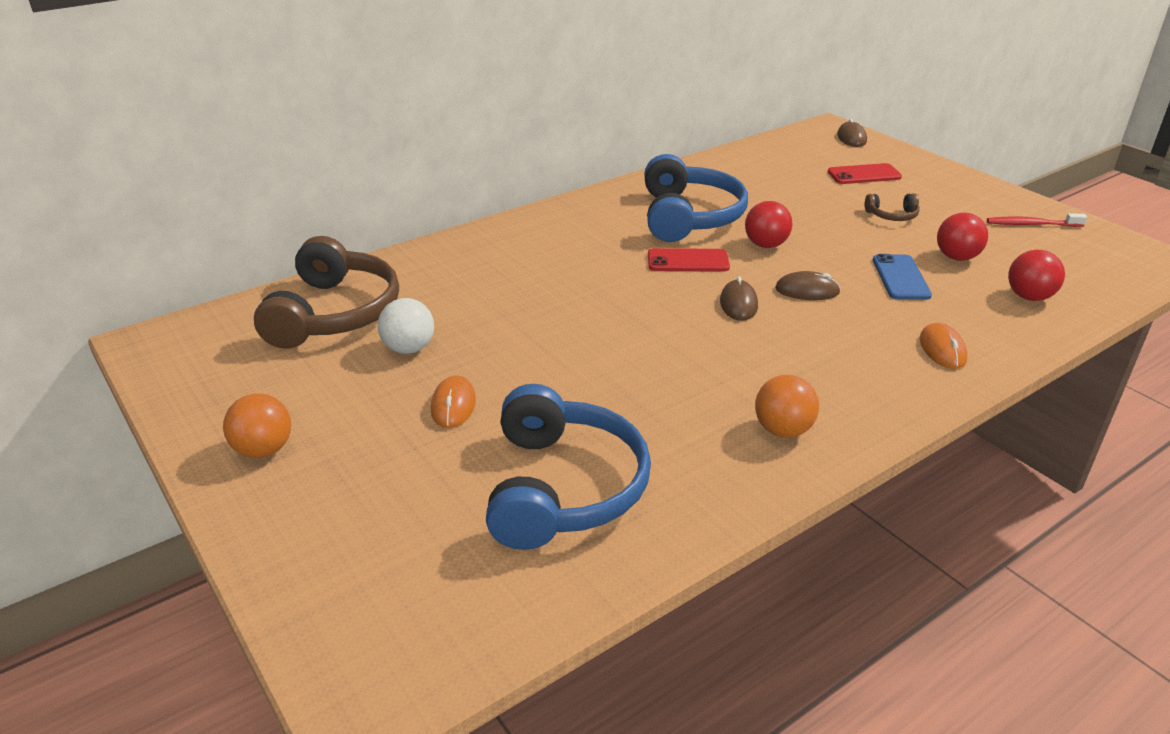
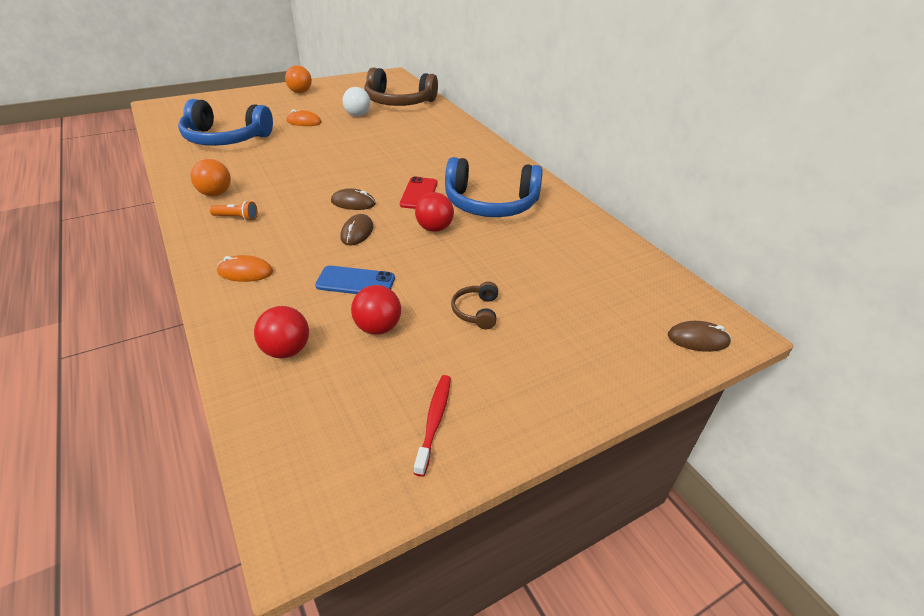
camera: 95 degrees right, 5 degrees up
red phone [828,163,902,184] -> none
none -> orange flashlight [210,201,258,221]

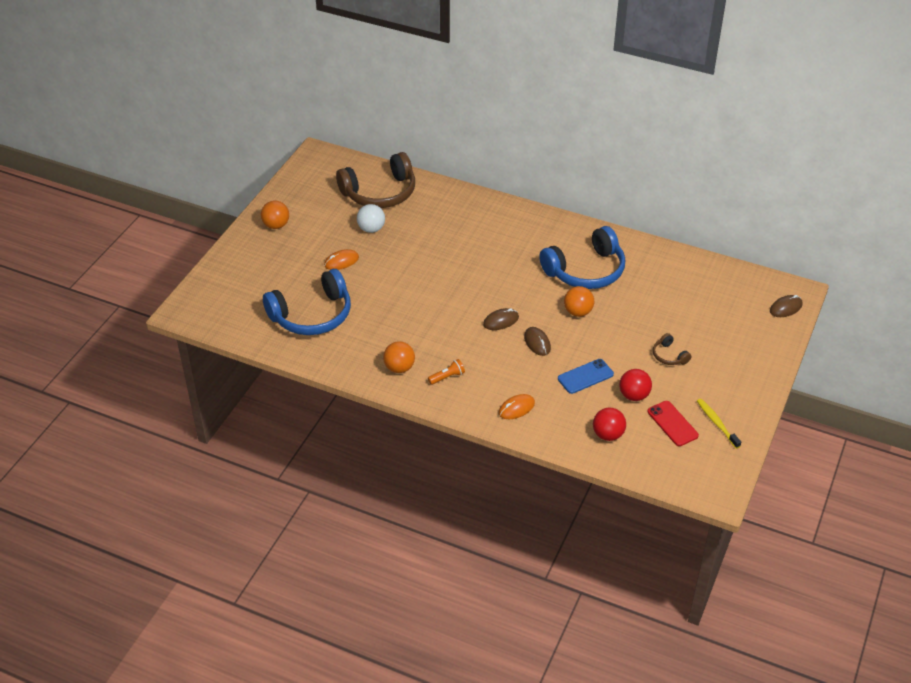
camera: 35 degrees left, 5 degrees up
red phone [400,177,437,209] -> red phone moved to [647,401,699,446]
red toothbrush [414,375,451,477] -> yellow toothbrush [697,399,741,449]
red ball [415,192,454,232] -> orange ball [564,286,594,317]

